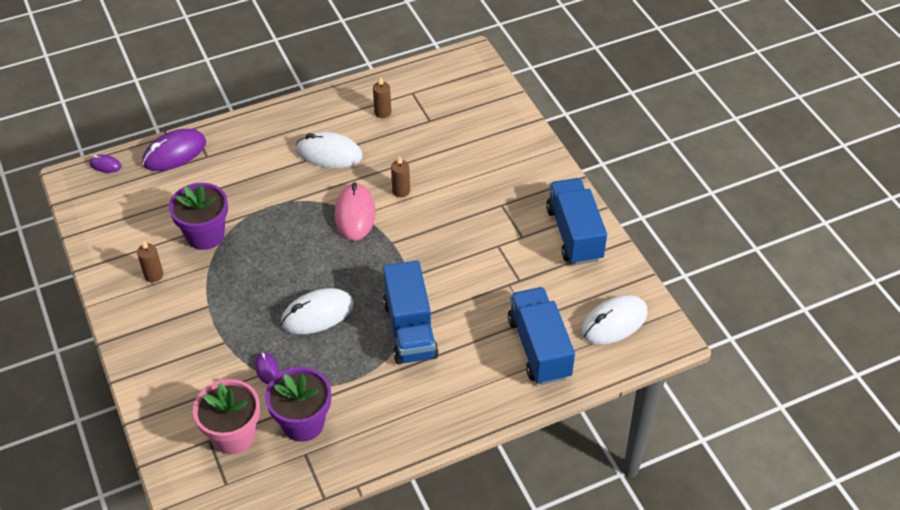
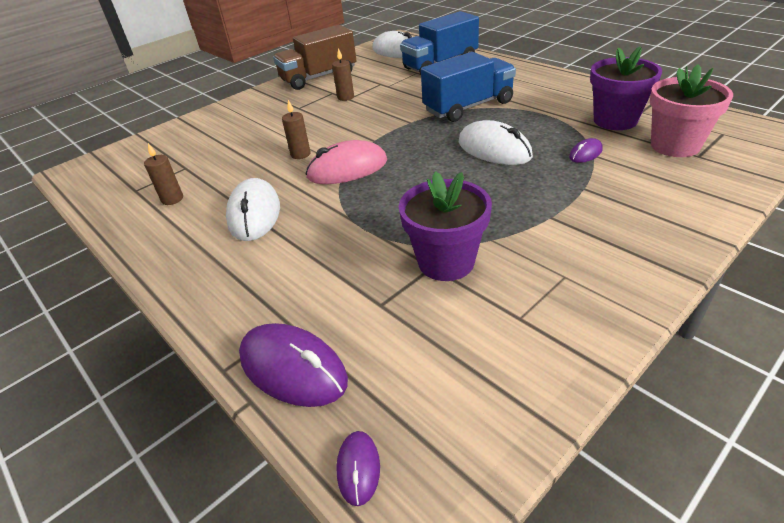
camera: 105 degrees left, 10 degrees down
brown candle [137,240,163,282] -> brown candle moved to [332,48,354,101]
blue truck [546,178,607,265] -> brown truck [273,25,356,90]

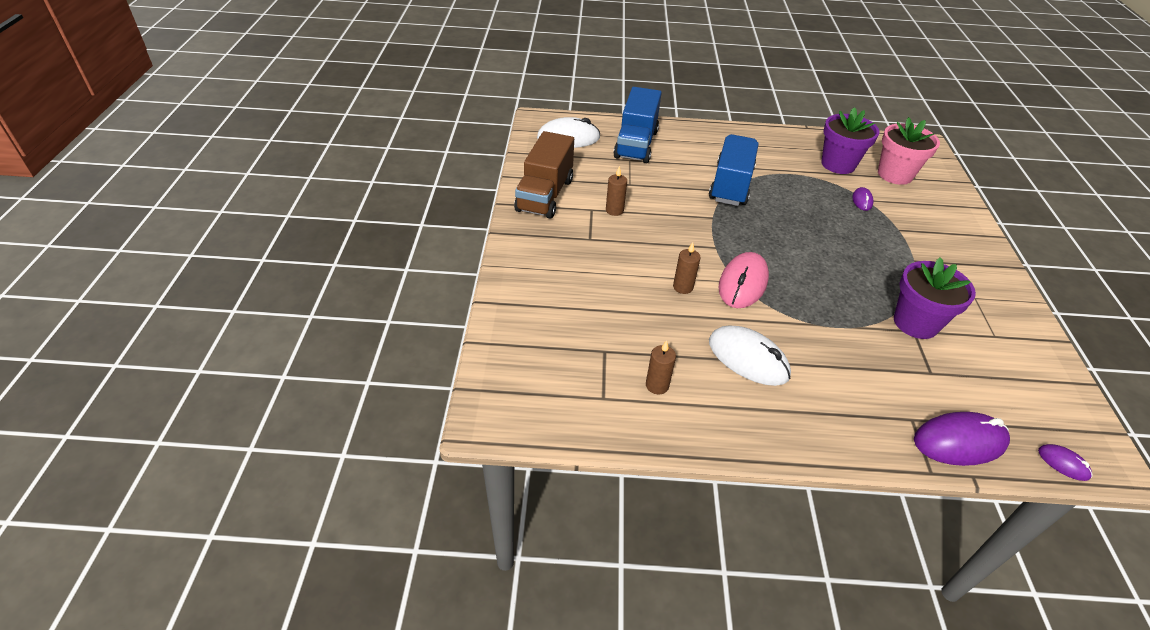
camera: 50 degrees left, 5 degrees up
white mouse [459,120,533,165] -> none

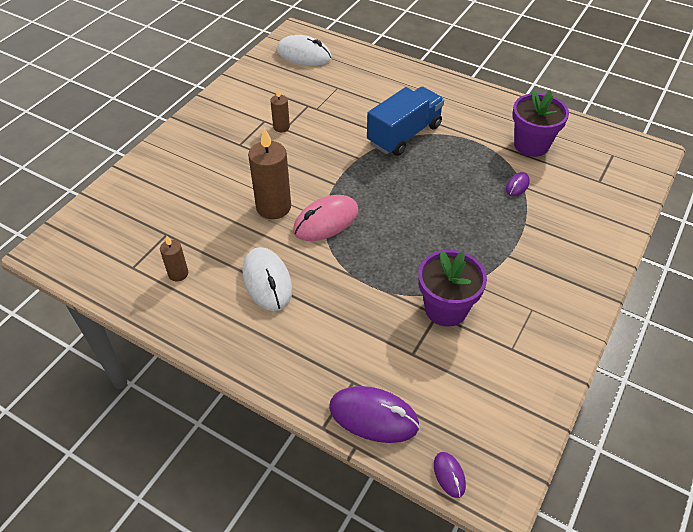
camera: 30 degrees right, 5 degrees up
brown truck [514,131,574,218] -> none
blue truck [613,87,662,163] -> none
brown candle [673,242,701,294] -> brown candle [248,127,291,219], size x1.90
pink flower pot [878,117,940,185] -> none

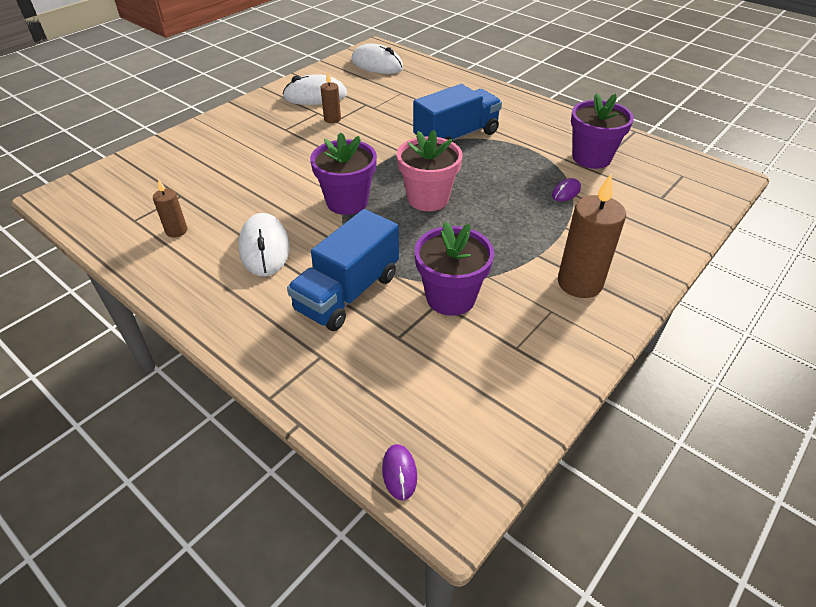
camera: 10 degrees right, 5 degrees down
brown candle [248,127,291,219] -> brown candle moved to [558,174,626,298]
pink mouse [293,195,358,241] -> purple flower pot [310,132,377,215]
purple mouse [329,386,420,443] -> none
none -> white mouse [283,74,347,105]
none -> blue truck [287,209,399,331]
none -> pink flower pot [397,130,463,211]

